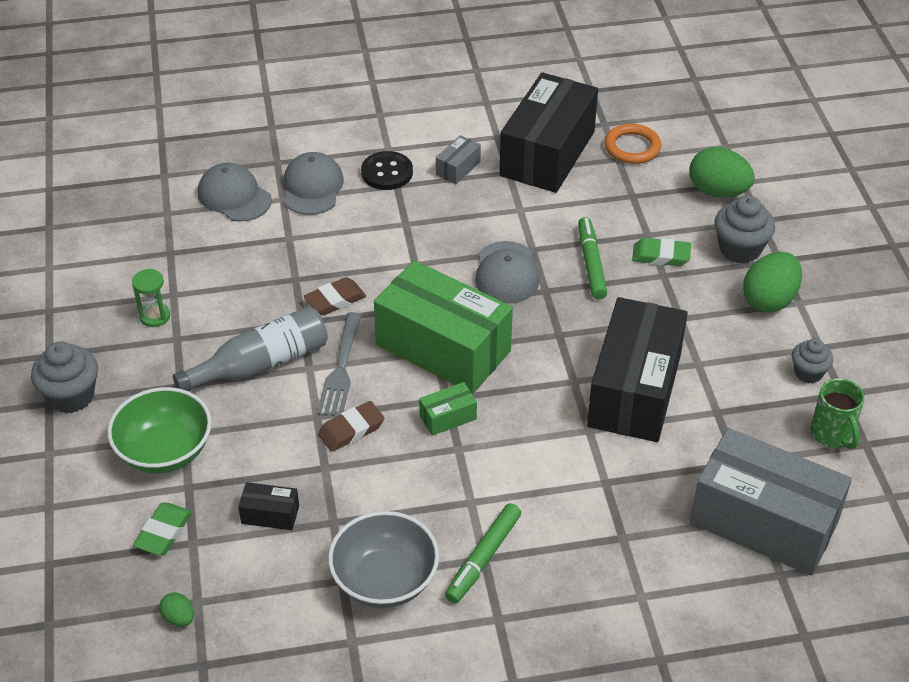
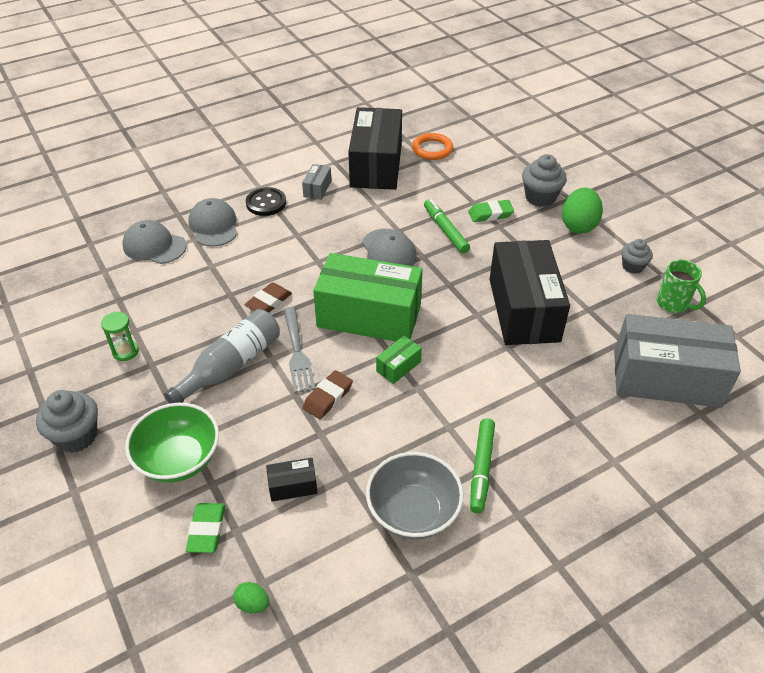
camera: 20 degrees left, 0 degrees up
green egg [689,147,755,198] -> none

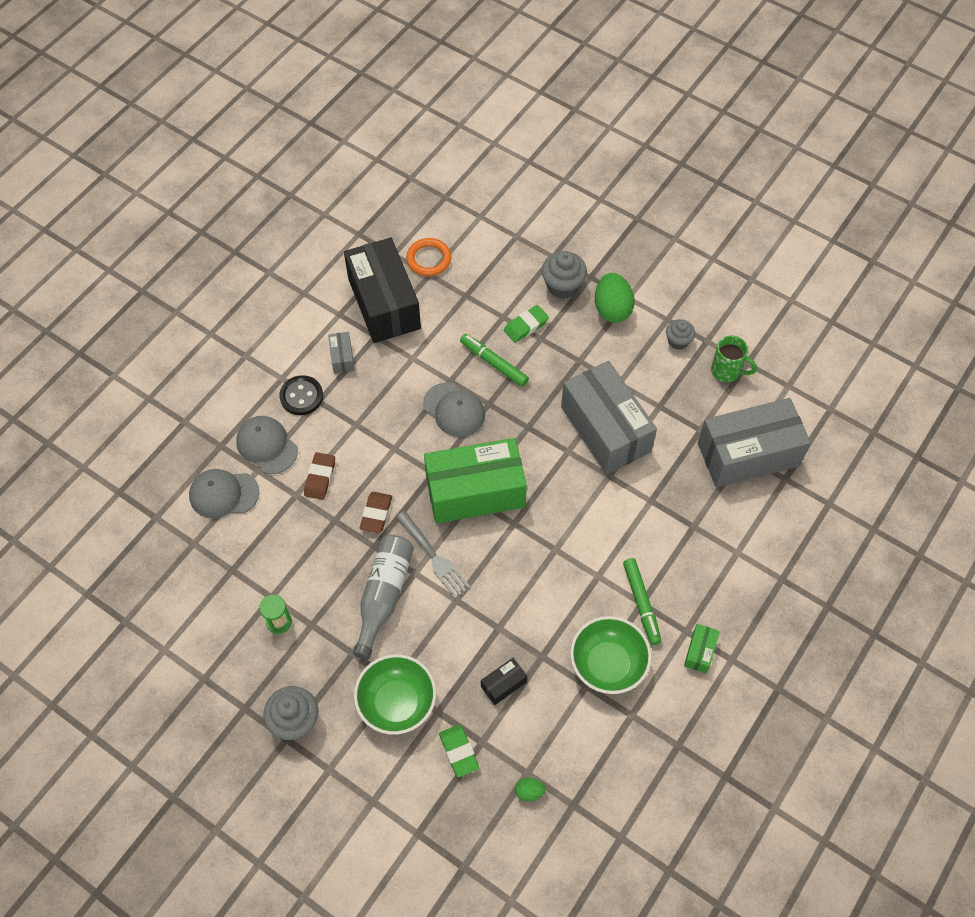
camera: 25 degrees left, 15 degrees up
brown eraser [303,370,353,419] -> brown eraser moved to [304,452,335,500]
grey bowl [366,452,464,539] -> green bowl [570,616,652,694]
green box [376,336,422,384] -> green box moved to [684,624,720,674]
black box [490,240,570,345] -> grey box [561,361,657,474]

